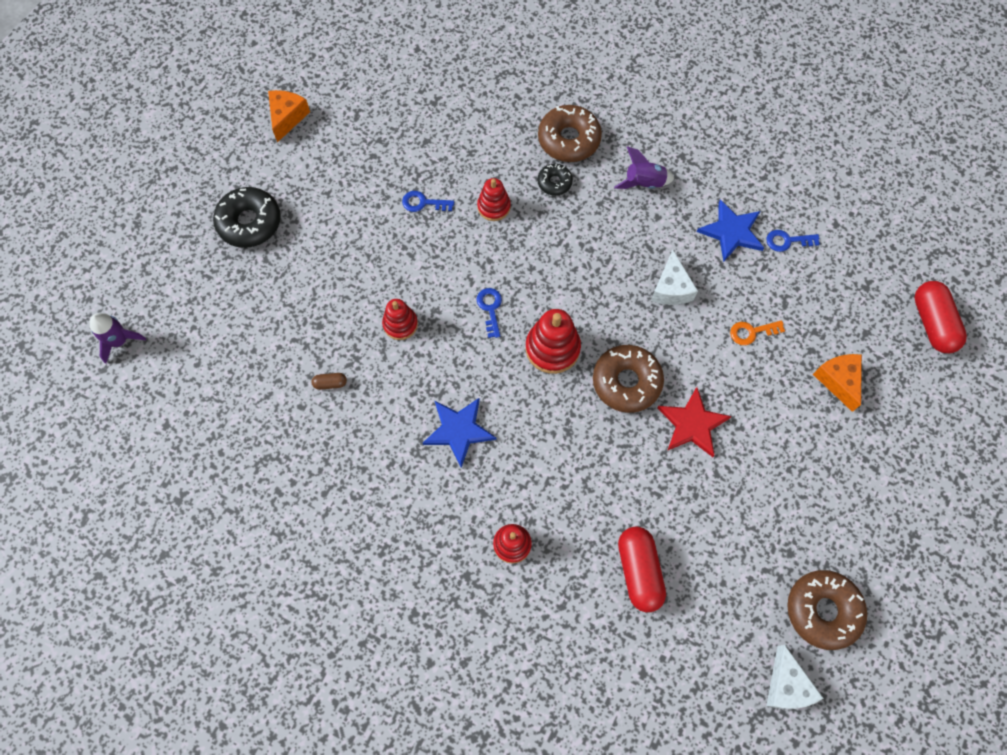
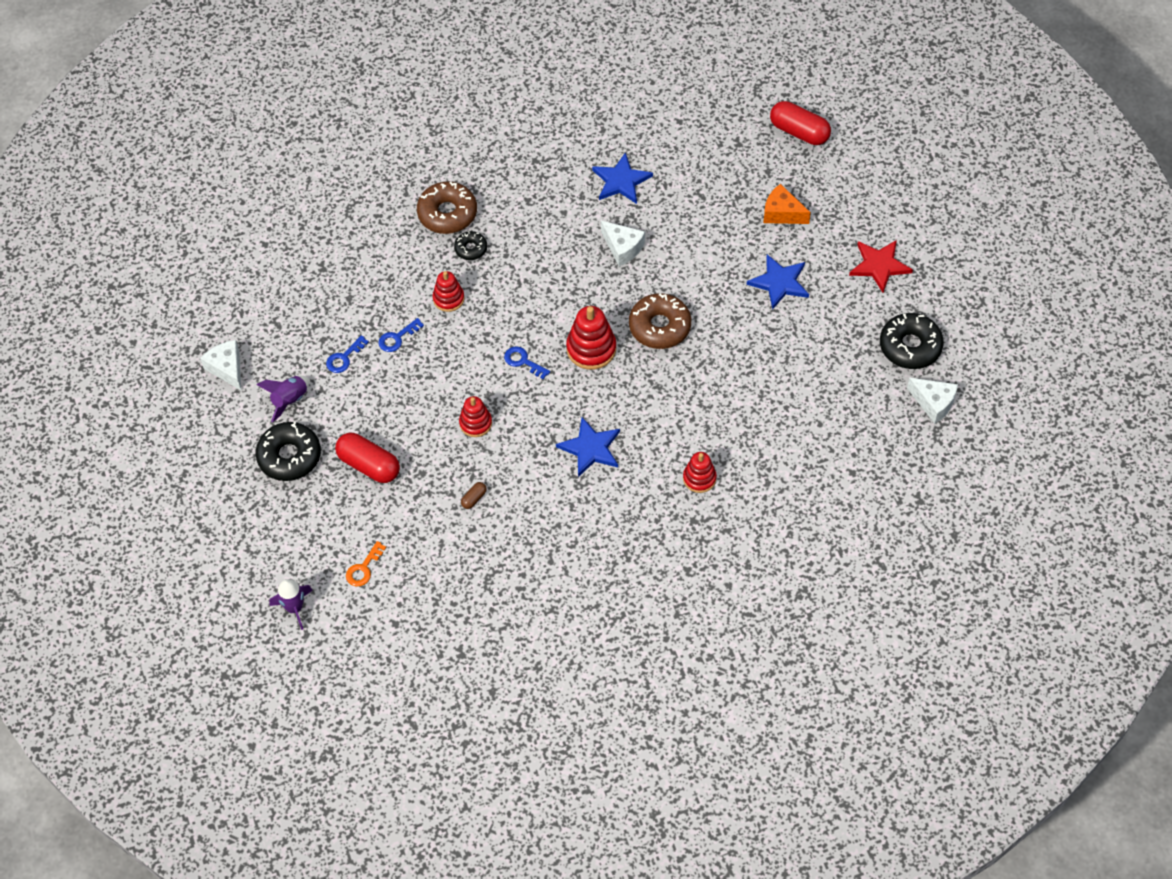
camera: 45 degrees left, 10 degrees down
orange cheese [268,90,310,142] -> white cheese [200,340,241,390]
purple rocket [614,147,674,189] -> purple rocket moved to [256,376,310,423]
red capsule [618,526,666,612] -> red capsule moved to [335,433,400,483]
red star [658,387,732,457] -> red star moved to [849,240,913,292]
orange key [730,320,785,345] -> orange key moved to [346,541,386,586]
blue key [767,230,820,252] -> blue key moved to [326,335,369,373]
brown donut [787,570,867,650] -> black donut [880,313,944,369]
none -> blue star [746,255,809,310]

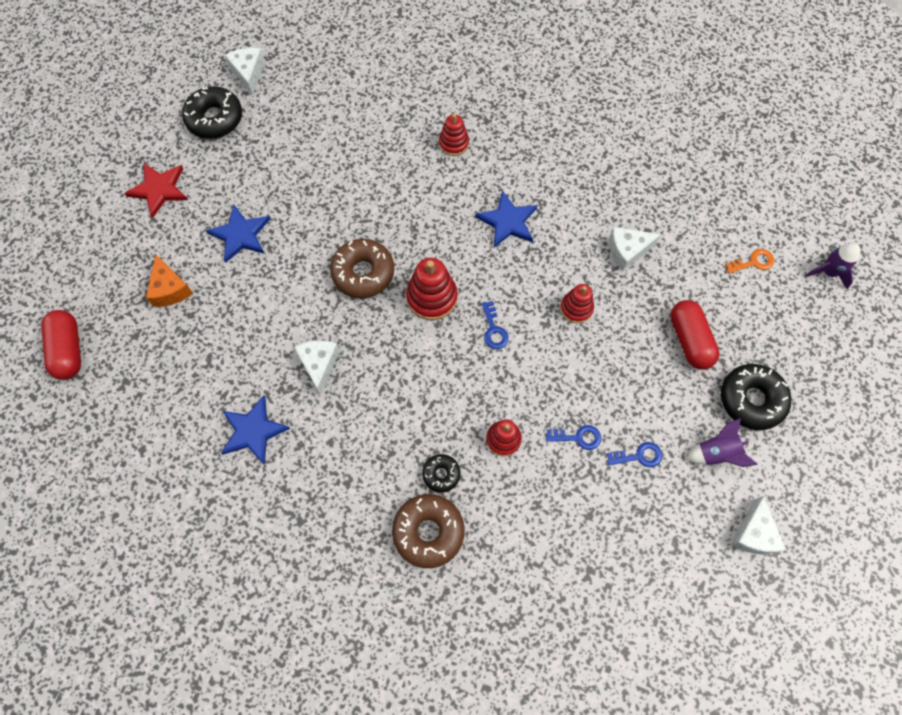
camera: 140 degrees left, 10 degrees up
brown capsule [461,482,487,509] -> white cheese [609,227,661,271]

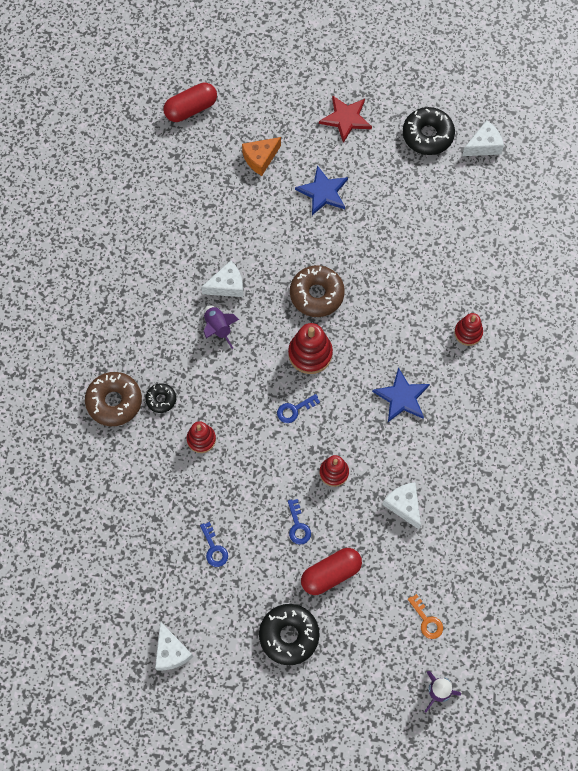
camera: 75 degrees right, 0 degrees up
blue star [221,395,290,465] -> none
blue key [546,425,601,450] -> blue key moved to [288,499,311,545]
purple rocket [687,418,758,467] -> purple rocket moved to [204,305,239,349]
white cheese [730,496,786,554] -> white cheese turned 105 degrees counterclockwise [155,621,193,670]

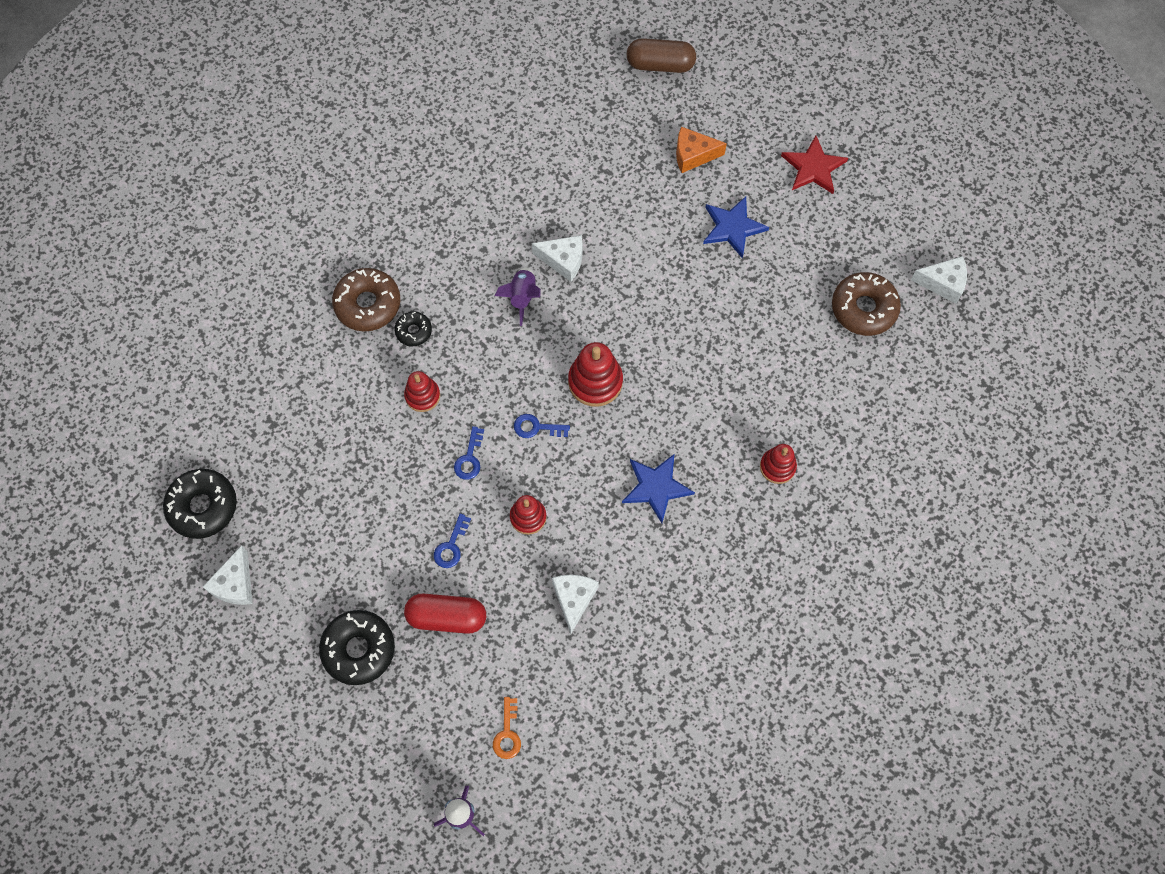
camera: 35 degrees right, 0 degrees up
red capsule [164,83,217,122] -> brown capsule [626,38,696,73]
blue key [200,522,228,567] -> blue key moved to [454,426,484,480]
brown donut [290,265,345,317] -> brown donut moved to [832,272,901,336]
black donut [403,107,455,155] -> black donut moved to [163,469,237,539]

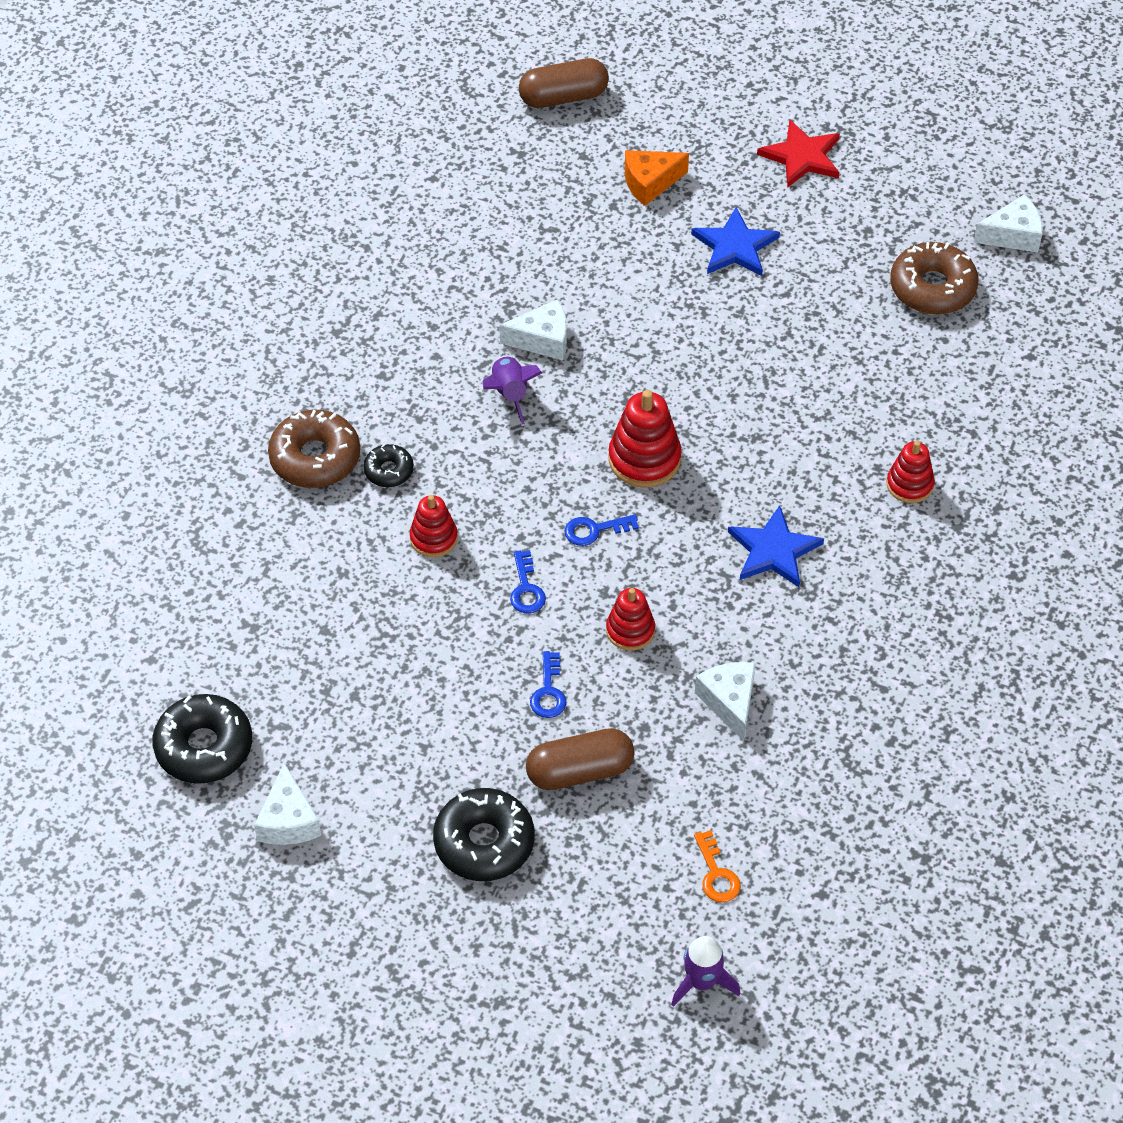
camera: 20 degrees left, 15 degrees down
red capsule [404,594,486,634] -> brown capsule [526,728,635,790]

